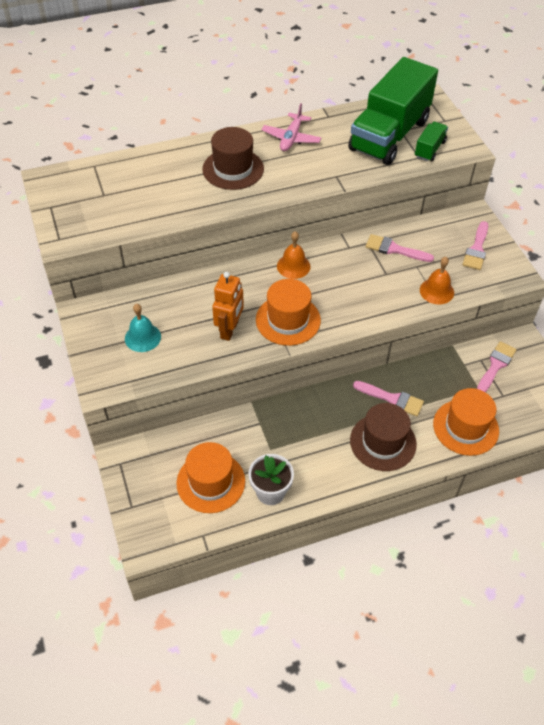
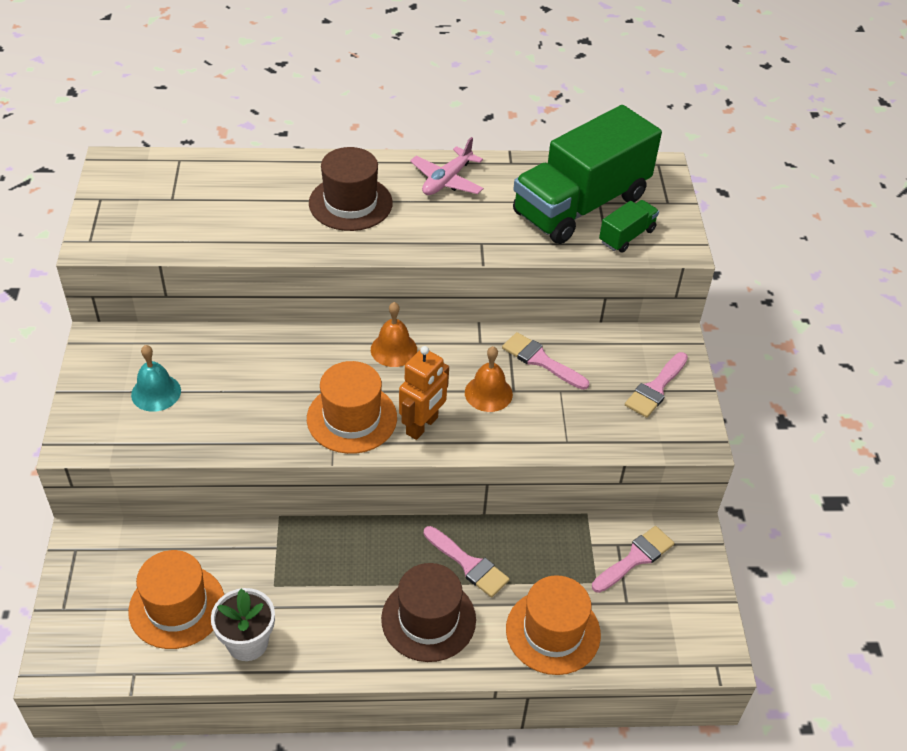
camera: 15 degrees right, 5 degrees down
orange robot [212,272,244,341] -> orange robot moved to [399,346,449,440]
orange bell [420,257,454,304] -> orange bell moved to [465,346,513,412]

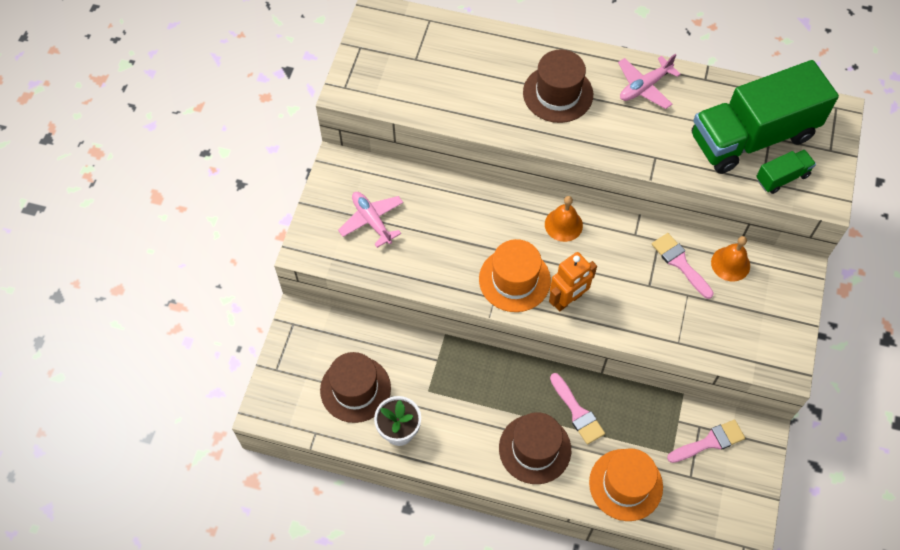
camera: 20 degrees right, 15 degrees up
orange hat [128,550,224,649] -> brown hat [320,352,391,423]
turquoise bell [131,345,181,412] -> pink plane [338,192,403,248]
orange bell [465,346,513,412] -> orange bell moved to [711,236,750,282]
pink brush [625,352,688,418] -> none

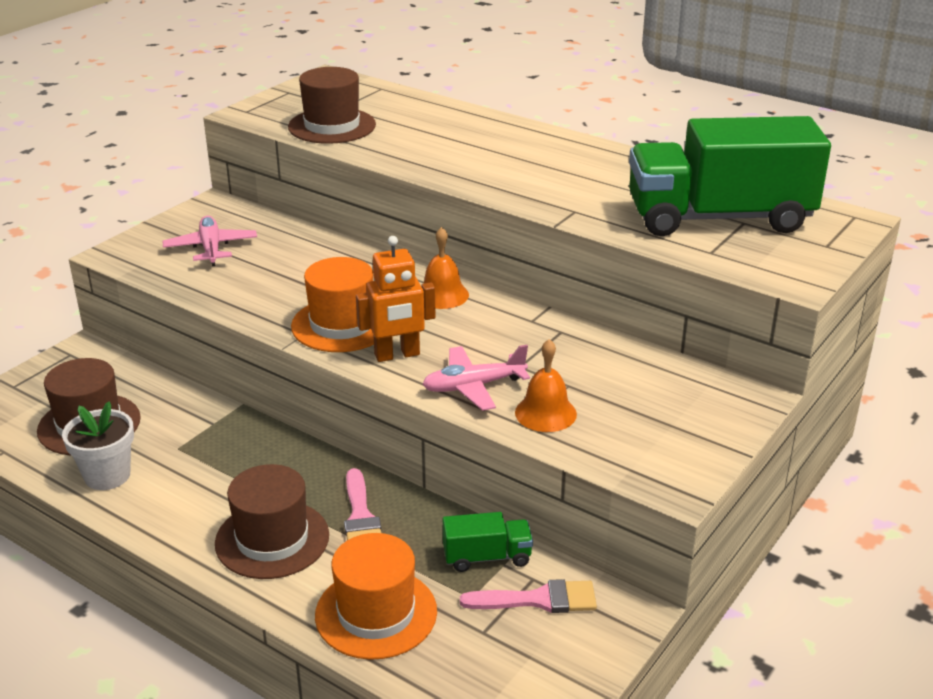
camera: 20 degrees right, 30 degrees down
brown hat [523,49,593,123] -> brown hat moved to [288,67,376,144]
pink plane [618,54,681,109] -> pink plane moved to [422,345,530,411]
pink brush [652,233,714,299] -> none
orange bell [711,236,750,282] -> orange bell moved to [515,339,577,432]
green truck [756,149,816,194] -> green truck moved to [443,512,533,572]

